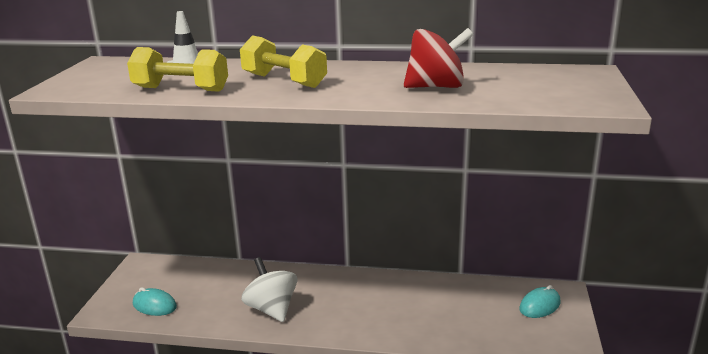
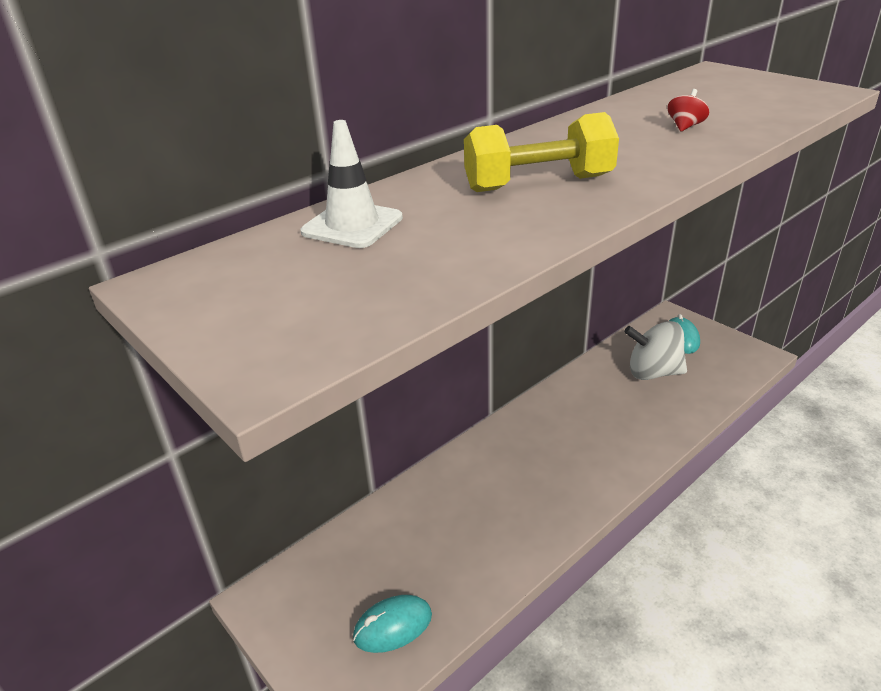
camera: 50 degrees left, 10 degrees up
yellow dumbbell [127,47,228,92] -> none
white spinning top [241,257,297,322] -> white spinning top moved to [624,321,687,380]
red spinning top [404,28,473,88] -> red spinning top [667,89,709,131], size x0.44

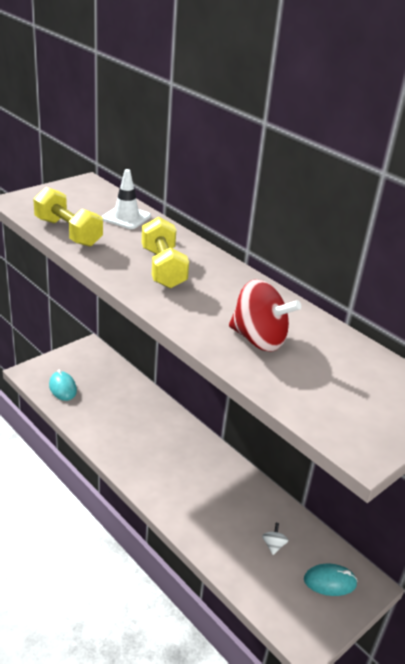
camera: 85 degrees right, 0 degrees up
white spinning top [624,321,687,380] -> white spinning top [262,523,289,555], size x0.44
red spinning top [667,89,709,131] -> red spinning top [229,279,301,352], size x2.26
none -> yellow dumbbell [33,187,103,247]

